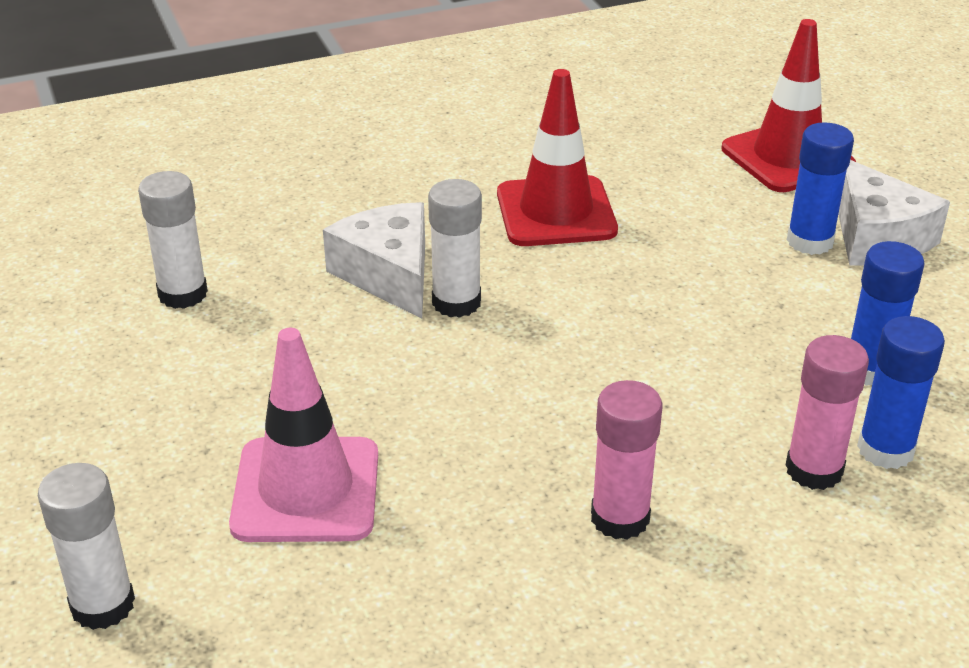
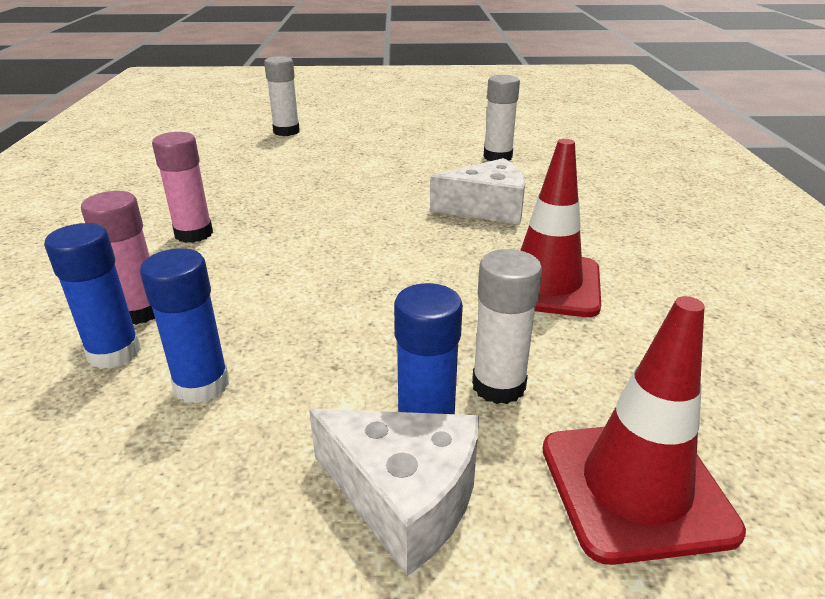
camera: 110 degrees right, 5 degrees down
pink traffic cone [229,328,378,542] -> none
white glue stick [428,179,482,318] -> white glue stick moved to [472,249,542,404]
white cheese [838,160,950,266] -> white cheese turned 150 degrees counterclockwise [309,409,479,576]

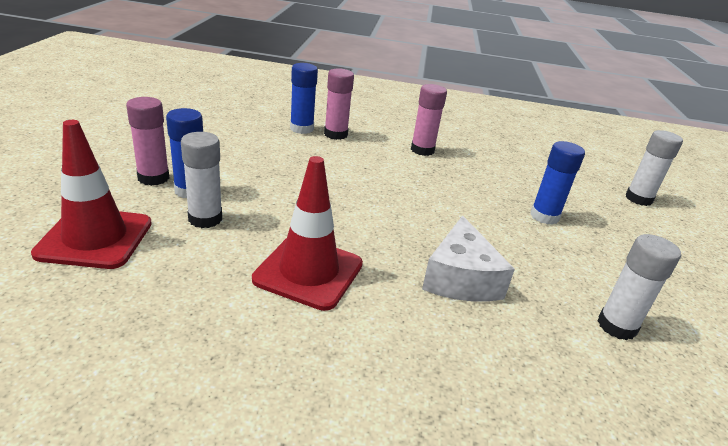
camera: 95 degrees right, 0 degrees up
blue glue stick [140,248,229,403] -> blue glue stick moved to [530,141,585,225]
white cheese [309,409,479,576] -> pink glue stick [126,97,170,186]

